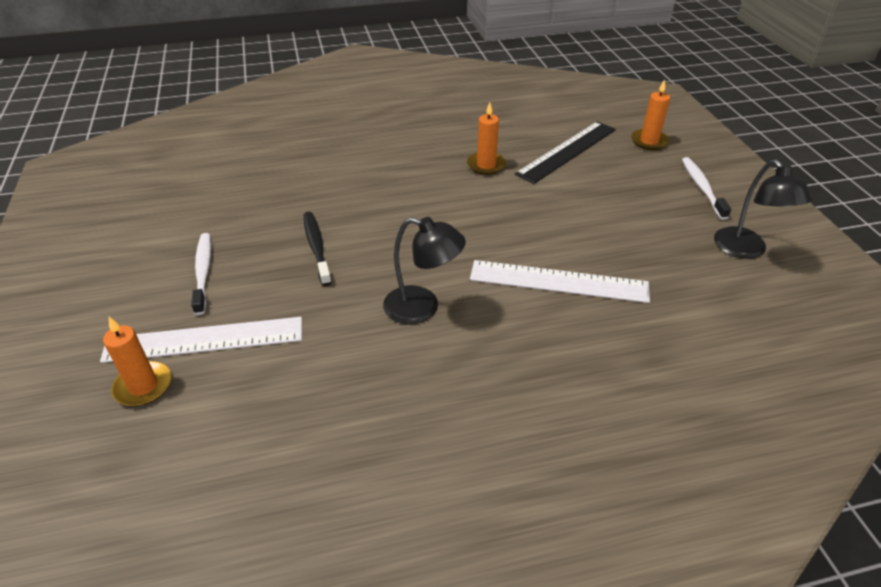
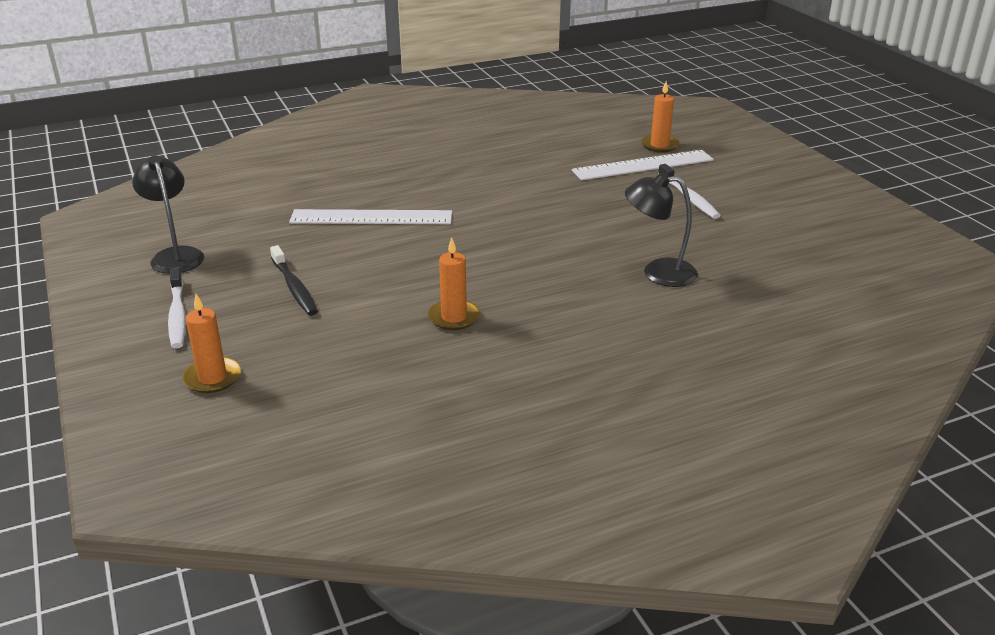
camera: 170 degrees right, 10 degrees down
black toothbrush [304,212,332,286] -> black toothbrush moved to [270,245,318,316]
black lamp [383,217,466,325] -> black lamp moved to [625,173,698,287]
black ruler [515,121,616,184] -> none

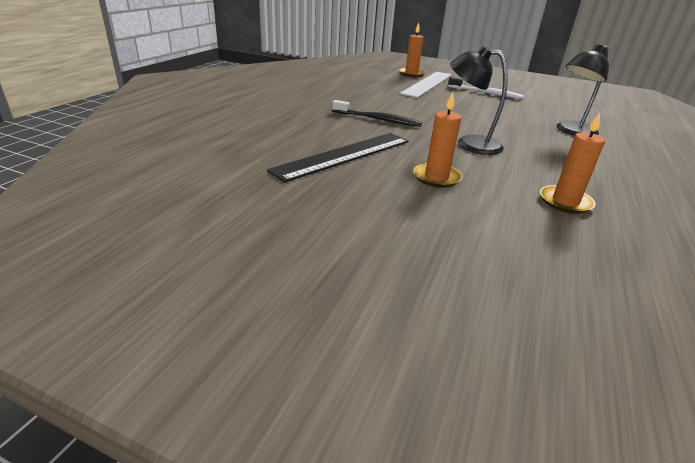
camera: 45 degrees left, 0 degrees up
black lamp [132,155,204,274] -> black lamp moved to [450,46,508,155]
white toothbrush [168,268,186,348] -> none
orange candle [182,294,241,393] -> orange candle moved to [413,92,462,188]
black toothbrush [270,245,318,316] -> black toothbrush moved to [332,100,422,127]
white ruler [289,209,452,224] -> black ruler [267,133,409,182]

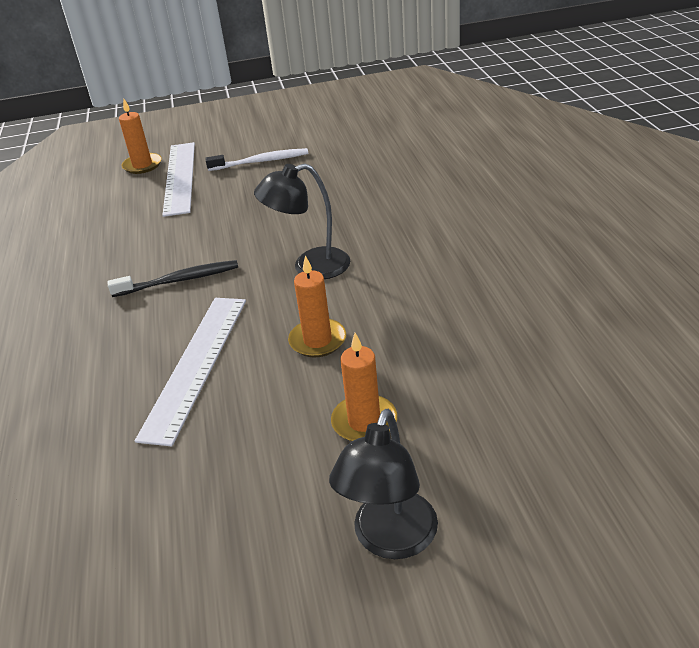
camera: 30 degrees left, 5 degrees up
black ruler [267,133,409,182] -> white ruler [135,298,246,446]
orange candle [540,113,605,214] -> orange candle moved to [331,333,397,442]
black lamp [556,44,609,136] -> black lamp moved to [329,409,438,559]

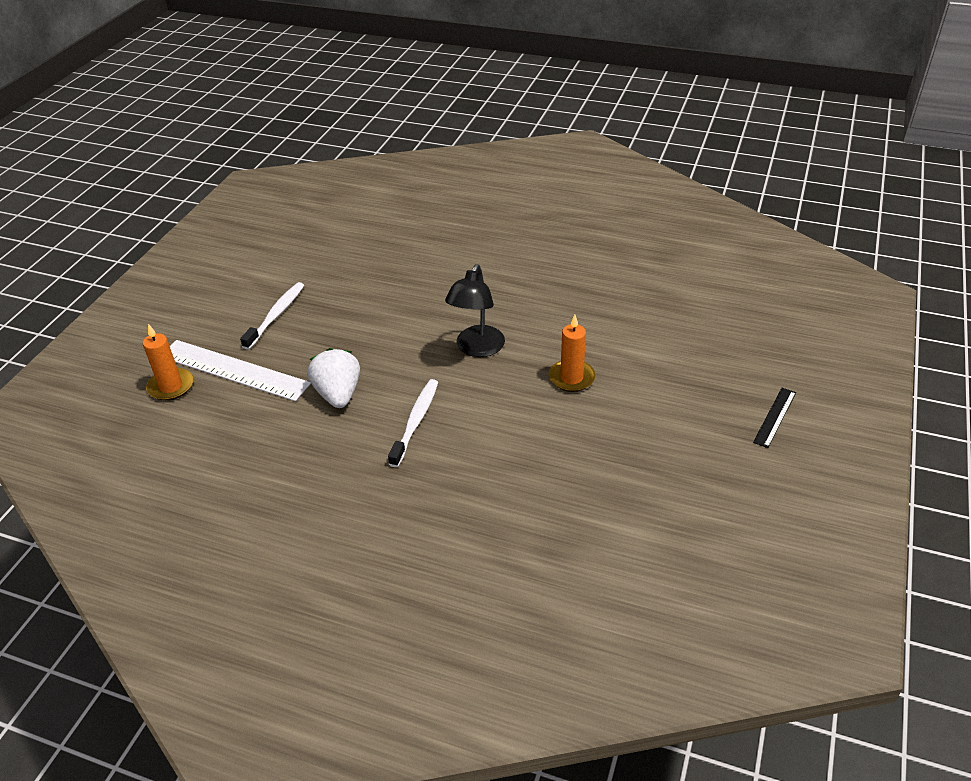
camera: 60 degrees left, 5 degrees up
black toothbrush [108,260,238,297] -> white toothbrush [388,379,438,467]
white ruler [135,298,246,446] -> none
black lamp [329,409,438,559] -> black ruler [753,388,796,448]
orange candle [331,333,397,442] -> none
none -> white strawberry [307,348,360,408]

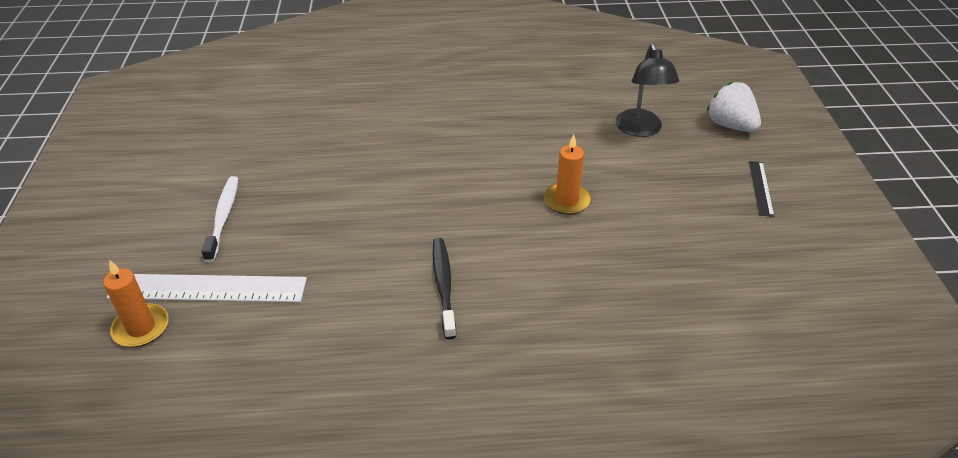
camera: 25 degrees left, 0 degrees up
white strawberry [307,348,360,408] -> white strawberry moved to [707,82,761,132]
white toothbrush [388,379,438,467] -> black toothbrush [433,238,456,339]
black lamp [445,264,505,357] -> black lamp moved to [615,44,679,137]

